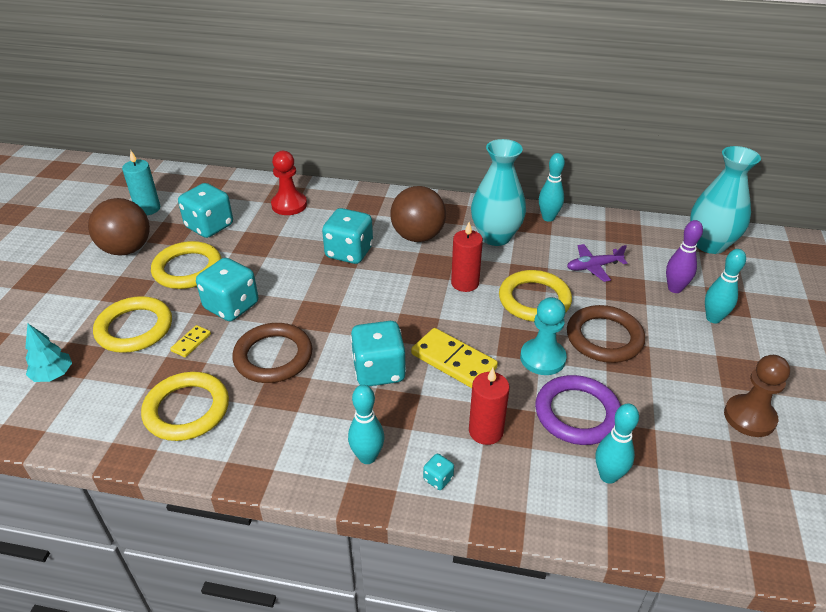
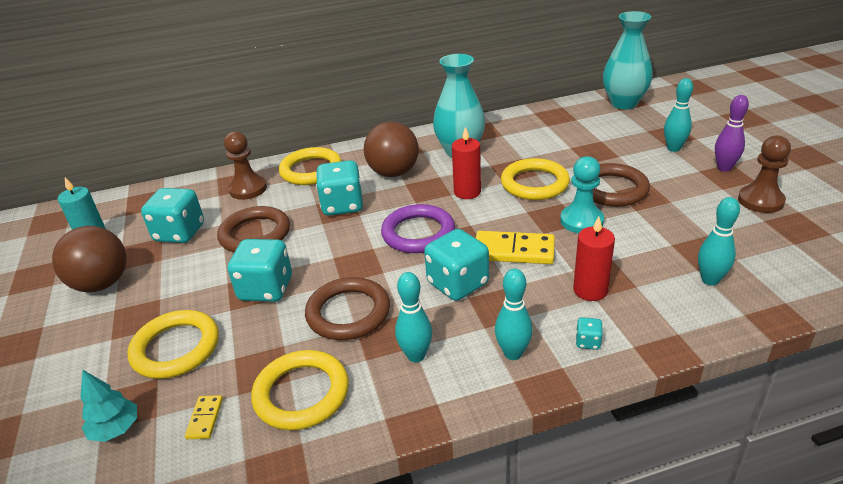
camera: 25 degrees left, 5 degrees down
yellow ring [151,241,222,289] -> yellow ring moved to [279,147,341,185]
yellow domino [170,325,211,357] -> yellow domino moved to [185,395,223,439]
red pawn [271,151,307,215] -> brown pawn [224,131,267,200]
purple ring [535,375,621,445] -> purple ring moved to [381,204,455,253]
turquoise bowling pin [539,153,565,222] -> turquoise bowling pin moved to [395,272,432,362]
purple plane [567,244,627,282] -> none
purple bowling pin [666,220,703,293] -> purple bowling pin moved to [715,95,749,172]
none -> brown ring [217,206,290,252]

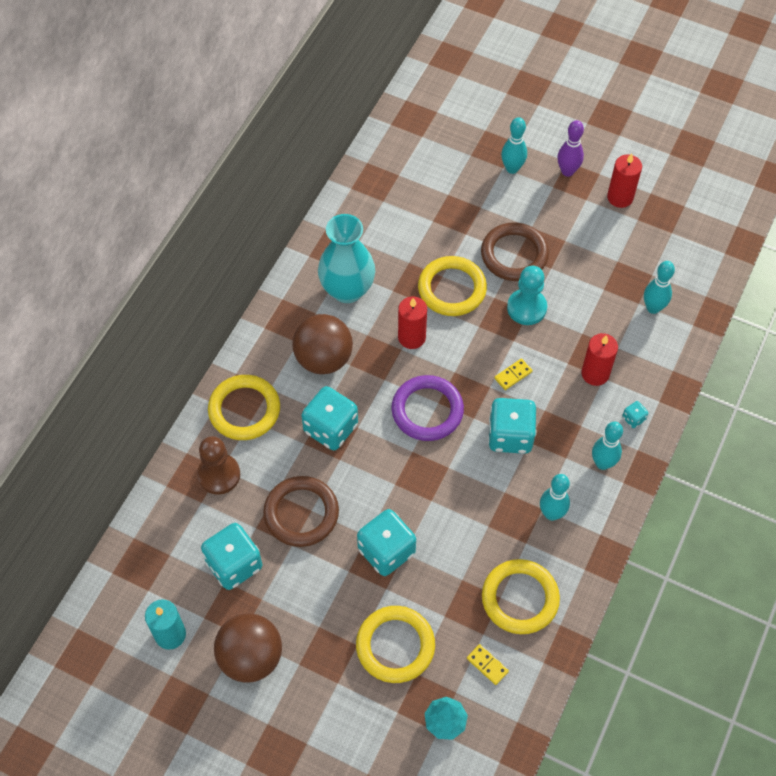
camera: 50 degrees left, 25 degrees up
brown ring [305,277,390,340] -> none
yellow domino [476,231,555,264] -> yellow domino [494,358,533,390], size x0.50
turquoise vase [603,11,653,109] -> none
brown pawn [738,136,791,213] -> red candle [607,153,642,208]

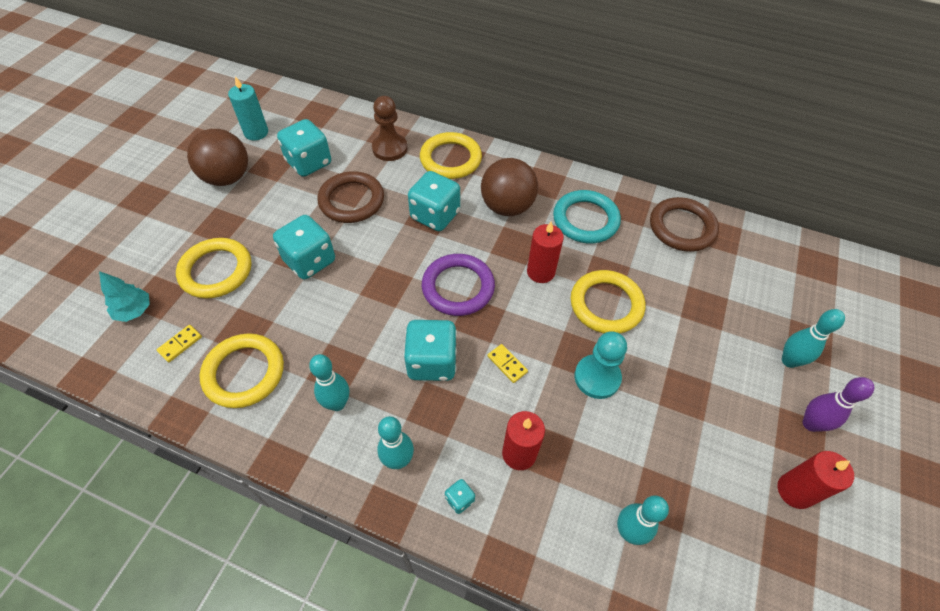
camera: 85 degrees right, 5 degrees down
turquoise vase [318,214,375,303] -> turquoise ring [553,190,621,243]
brown ring [481,222,549,281] -> brown ring moved to [650,197,719,252]

